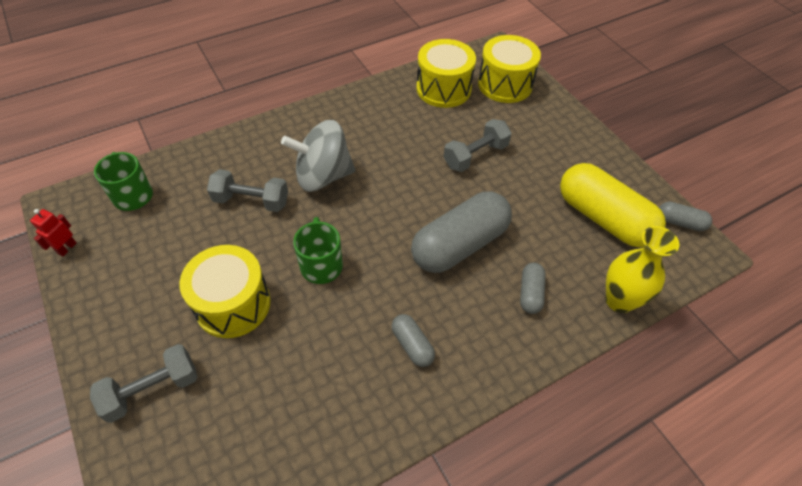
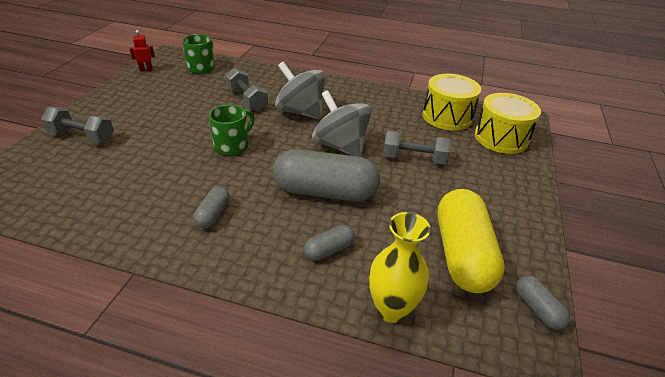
camera: 45 degrees right, 15 degrees down
yellow drum [179,245,271,338] -> none
none -> grey spinning top [312,90,372,157]

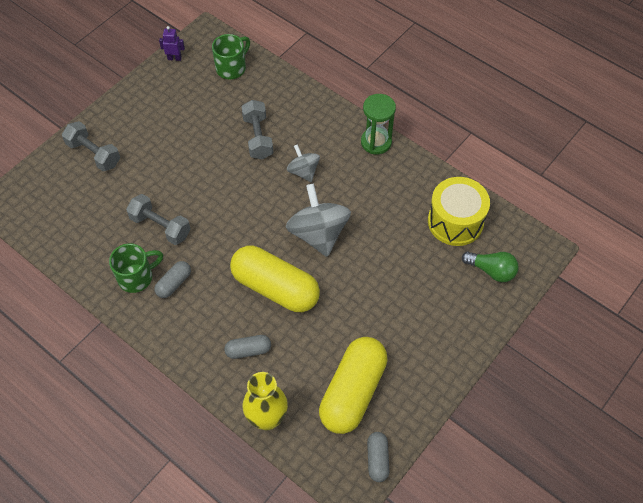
camera: 25 degrees right, 20 degrees up
red robot [130,30,155,71] -> purple robot [159,26,185,61]
green mug [209,105,255,156] -> green mug moved to [109,243,163,293]
grey capsule [273,149,380,201] -> yellow capsule [230,246,320,312]
grey spinning top [275,62,325,119] -> grey spinning top [287,144,320,182], size x0.57
grey dumbbell [383,130,451,164] -> grey dumbbell moved to [126,194,191,245]
yellow drum [474,93,541,154] -> green light bulb [462,252,519,282]
none -> green hourglass [361,94,396,154]

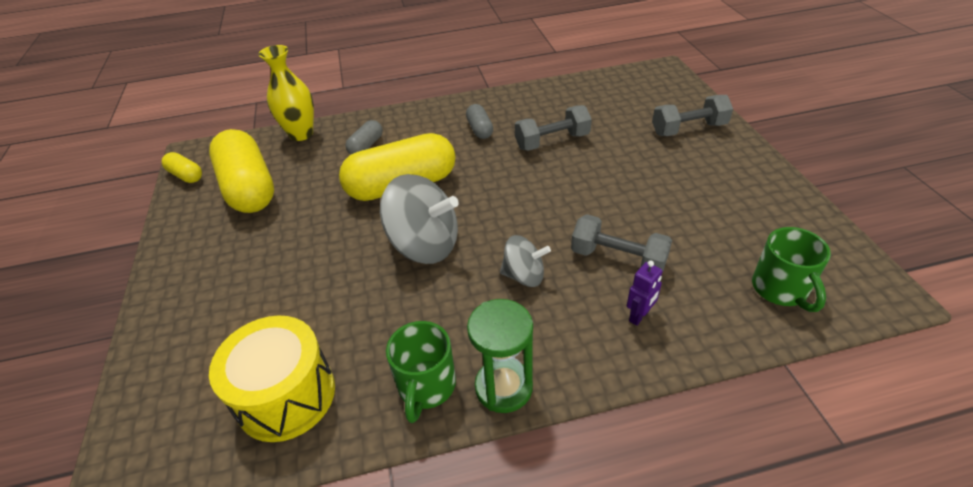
camera: 130 degrees right, 15 degrees down
green mug [109,243,163,293] -> green mug moved to [386,321,456,423]
purple robot [159,26,185,61] -> purple robot moved to [627,261,663,326]
grey capsule [367,432,389,482] -> yellow capsule [162,152,202,183]
green light bulb [462,252,519,282] -> none

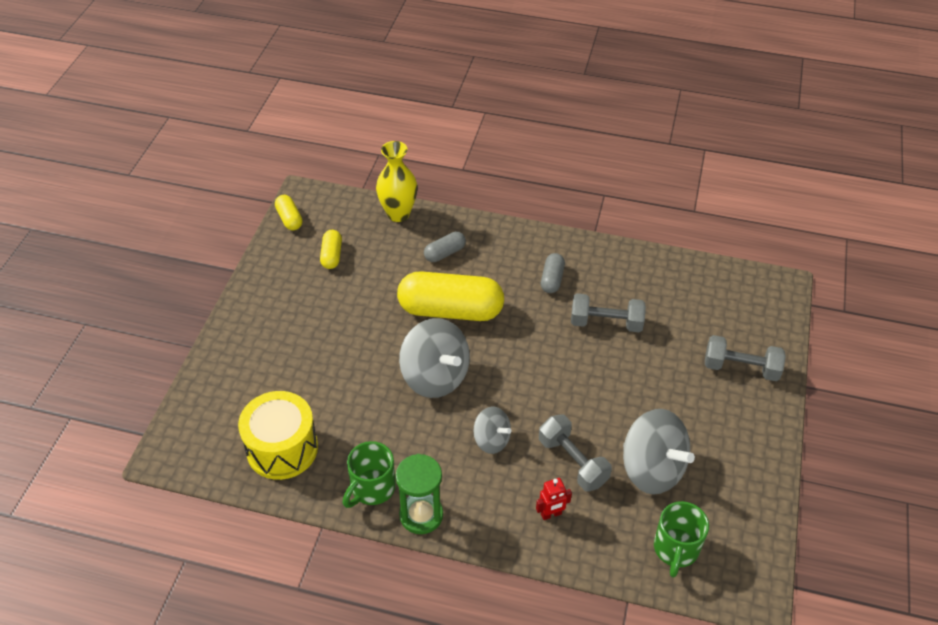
camera: 25 degrees right, 5 degrees up
yellow capsule [209,129,274,213] -> yellow capsule [320,230,342,269], size x0.46
purple robot [627,261,663,326] -> red robot [536,478,572,520]
none -> grey spinning top [623,409,695,495]

